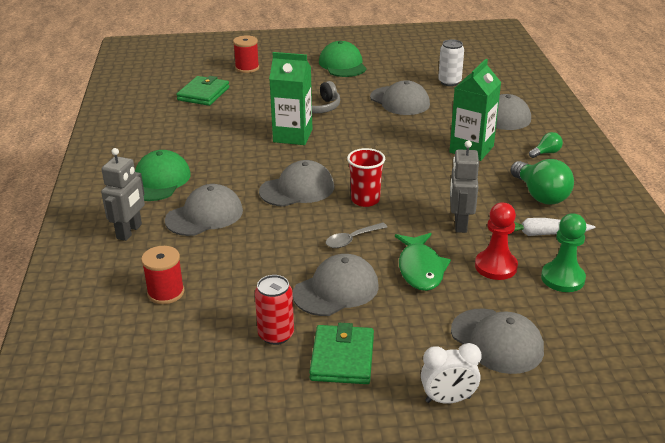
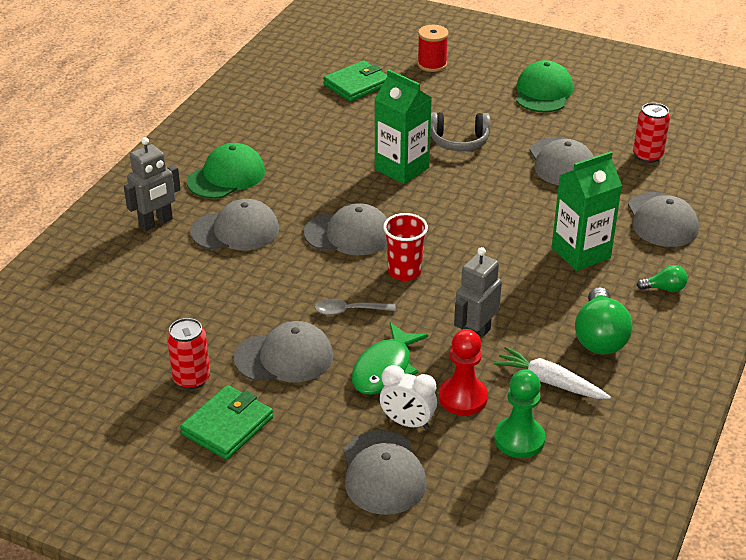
camera: 30 degrees right, 5 degrees up
red spool [141,246,184,304] -> none
white clock [421,343,482,404] -> white clock moved to [380,365,437,430]
white can [438,40,464,86] -> red can [633,103,670,163]

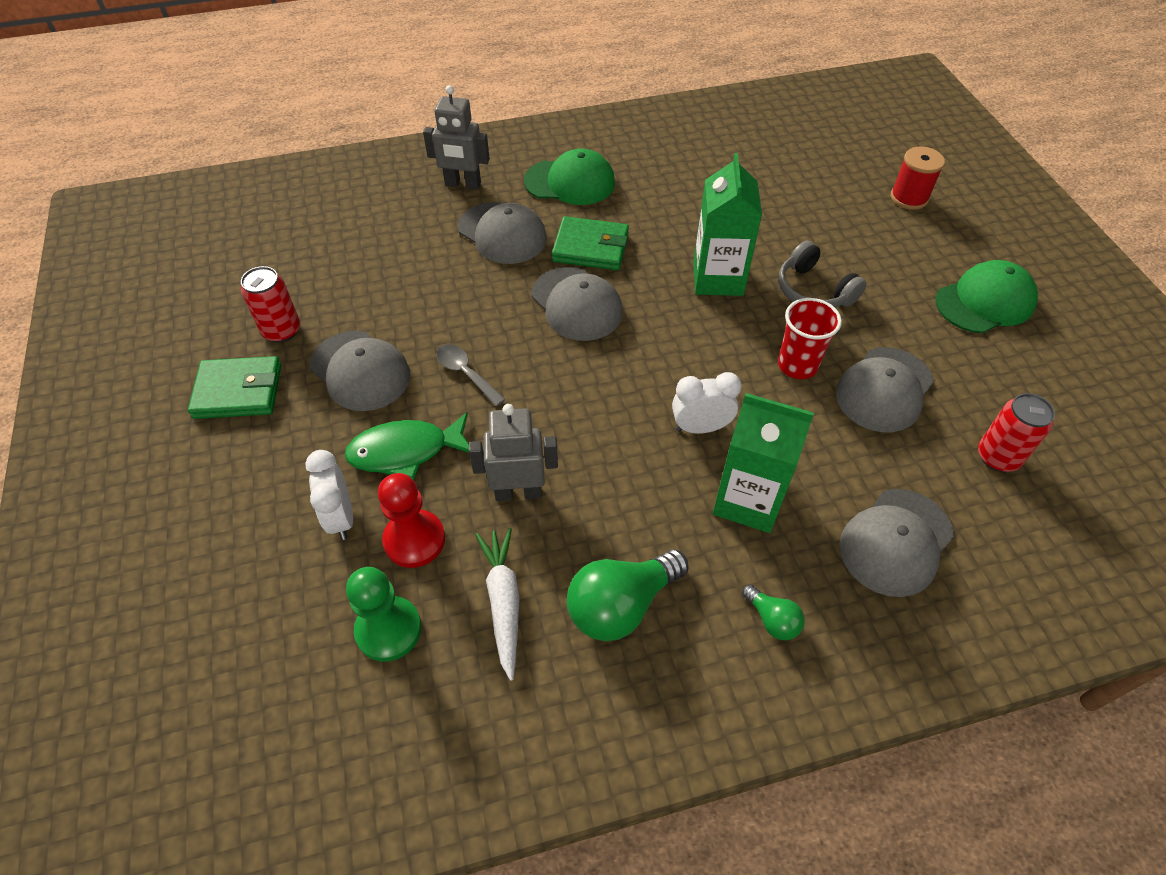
camera: 50 degrees right, 15 degrees up
green wallet [323,60,387,102] -> green wallet moved to [552,216,629,270]
grey cap [344,430,427,515] -> none
red cup [383,213,428,281] -> red cup moved to [778,298,842,379]
none -> white clock [672,372,742,434]

